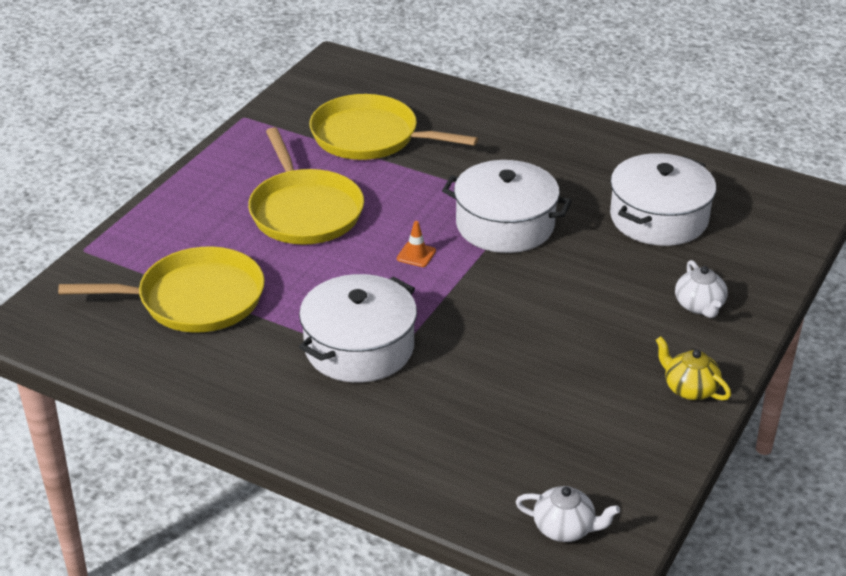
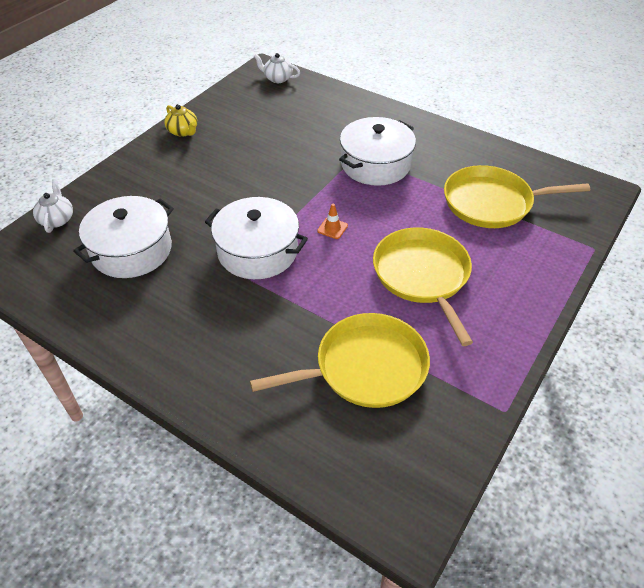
camera: 175 degrees left, 10 degrees up
yellow pan [310,94,478,160] -> yellow pan turned 45 degrees counterclockwise [250,313,430,408]
white teapot [675,260,728,318] -> white teapot moved to [33,179,73,233]

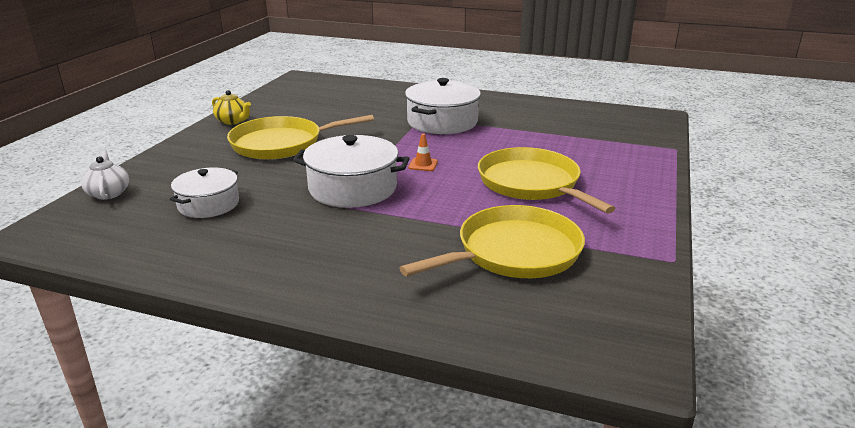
camera: 15 degrees left, 20 degrees down
white pot [73,196,174,278] -> white pot [170,168,239,218], size x0.65
white teapot [254,53,300,83] -> none
yellow pan [444,165,590,228] -> yellow pan moved to [227,115,374,160]

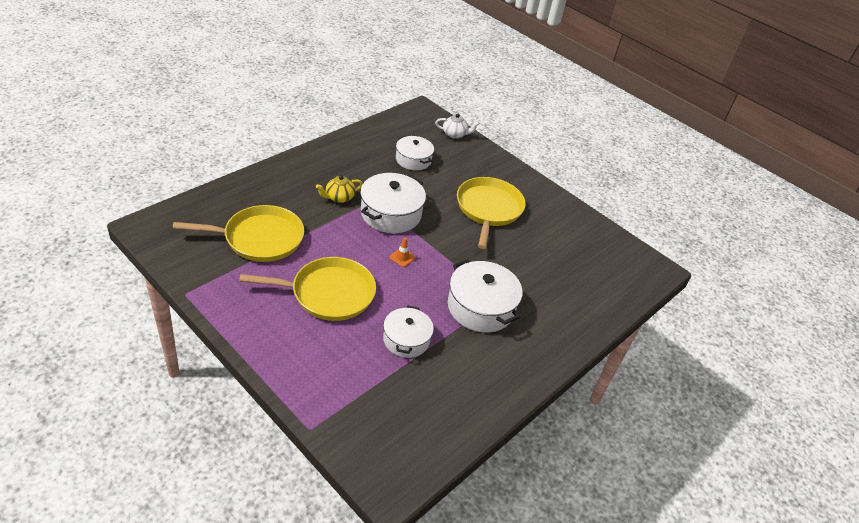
camera: 110 degrees right, 15 degrees up
yellow teapot [212,90,251,125] -> yellow teapot moved to [316,175,363,203]
yellow pan [399,205,585,278] -> yellow pan turned 90 degrees counterclockwise [173,205,304,262]
none -> white pot [383,306,434,358]

